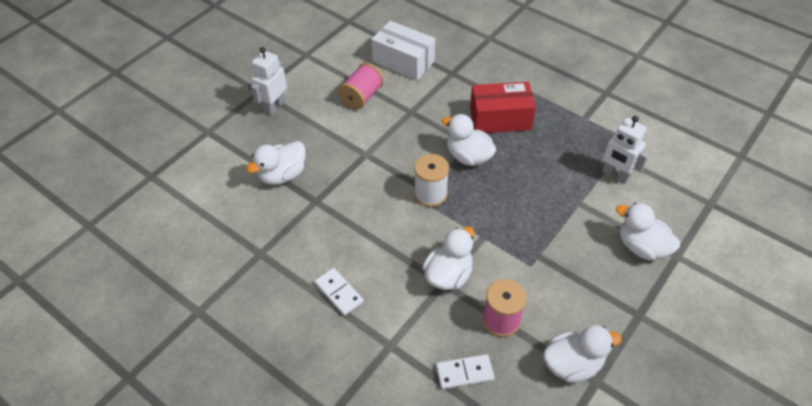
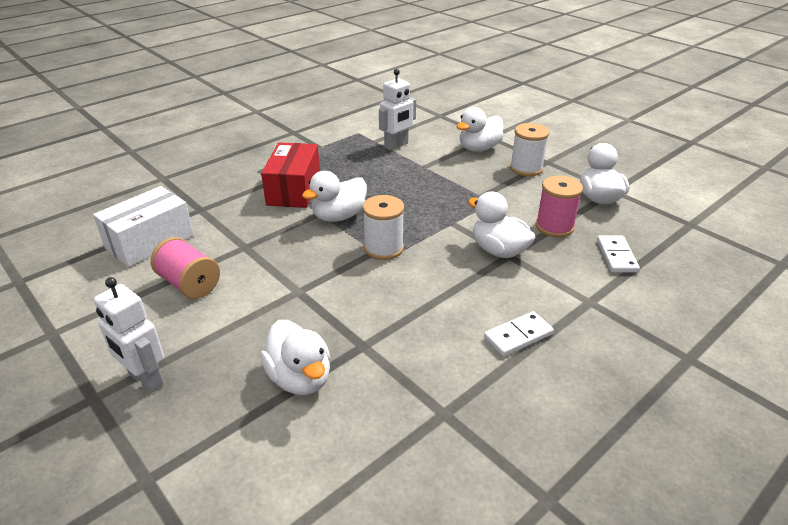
camera: 80 degrees left, 15 degrees down
none -> white spool [510,123,549,176]

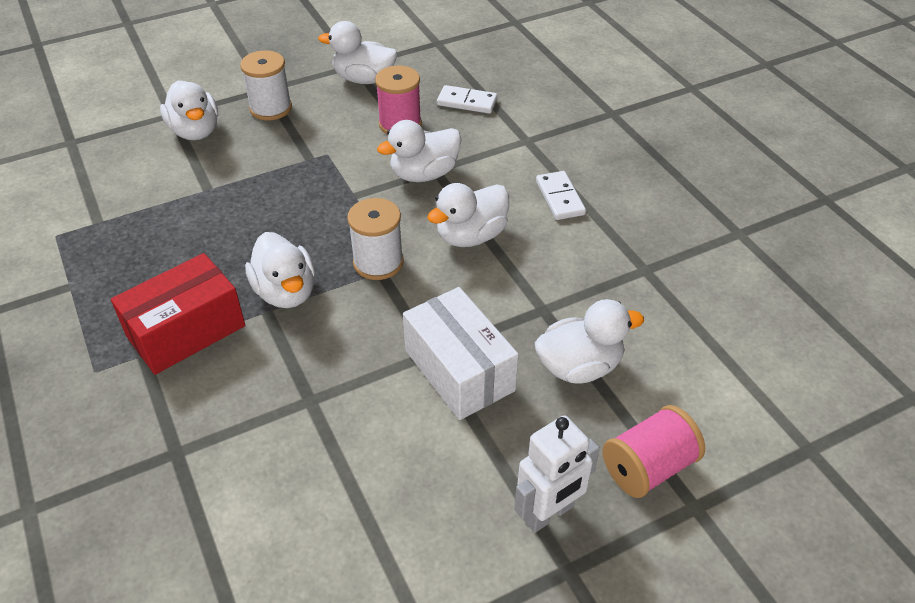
camera: 75 degrees left, 10 degrees up
white box [93,186,194,267] -> white box moved to [403,287,519,420]
pink spool [151,237,220,299] -> pink spool moved to [602,405,705,498]
red box [261,142,320,208] -> red box turned 60 degrees counterclockwise [111,253,245,375]
white robot [379,69,416,150] -> none
none -> white duck [427,183,509,247]

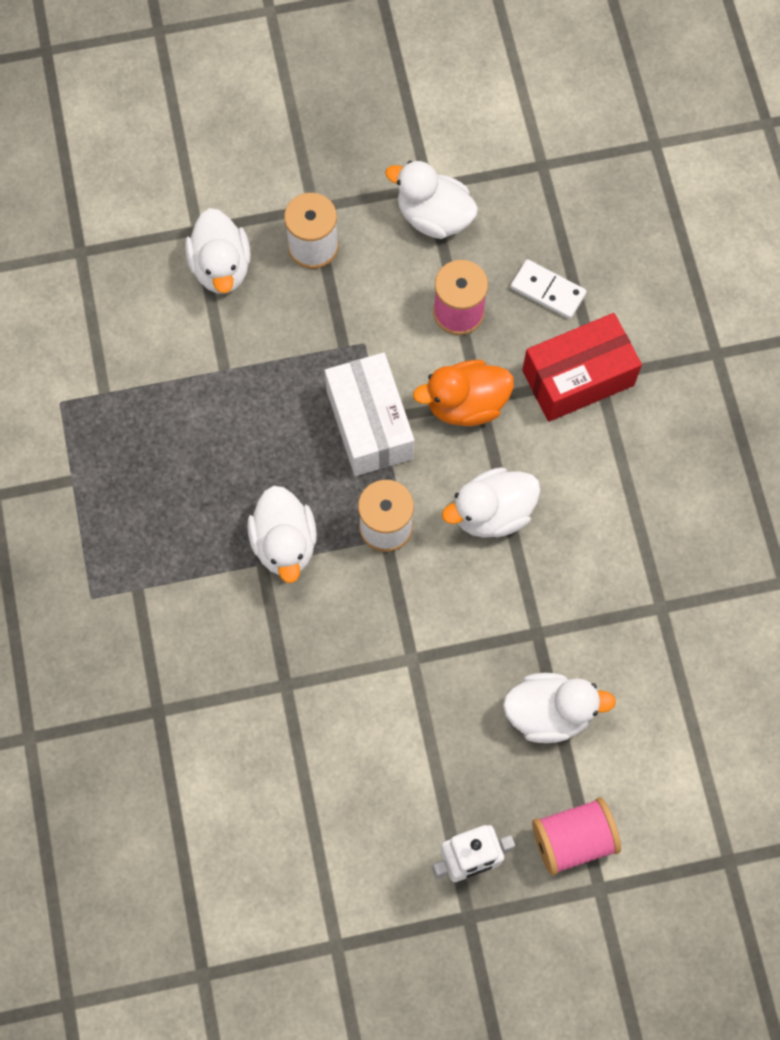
camera: 15 degrees right, 25 degrees up
red box [111,253,245,375] -> red box moved to [522,313,642,422]
white duck [377,120,462,182] -> orange duck [413,360,514,426]
white box [403,287,519,420] -> white box moved to [325,352,414,476]
white domino [536,171,586,220] -> none

